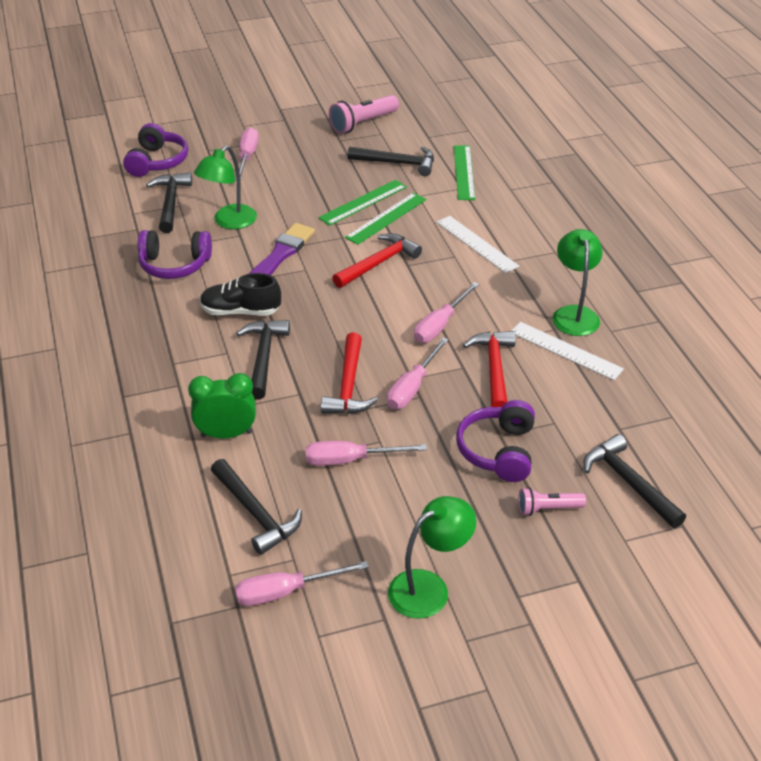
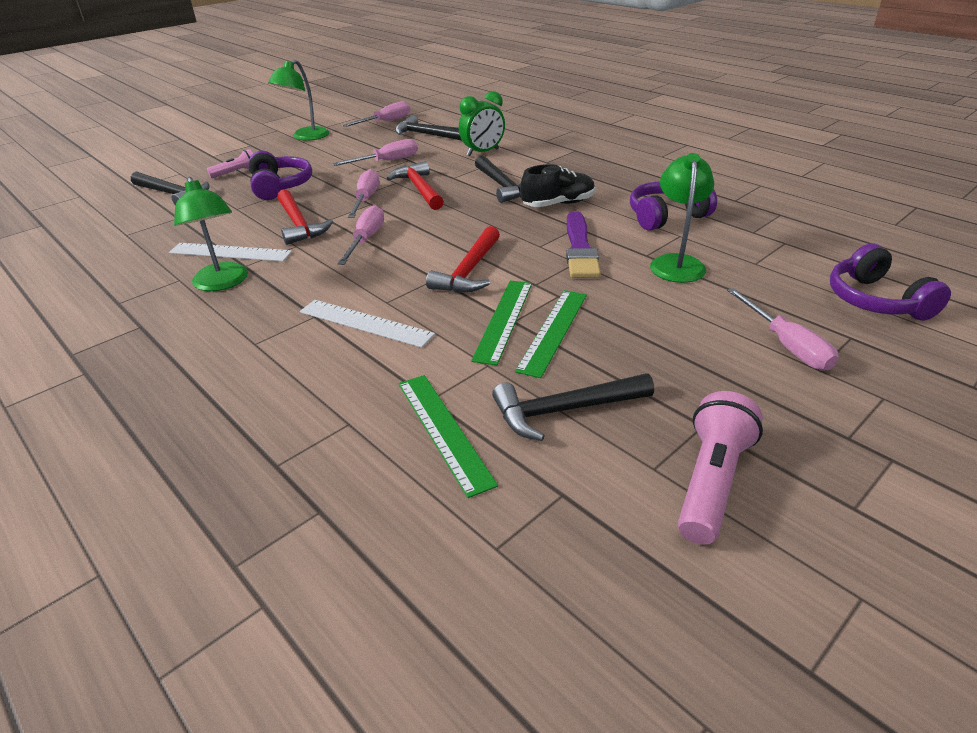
camera: 155 degrees right, 5 degrees down
black hammer [146,172,192,233] -> none

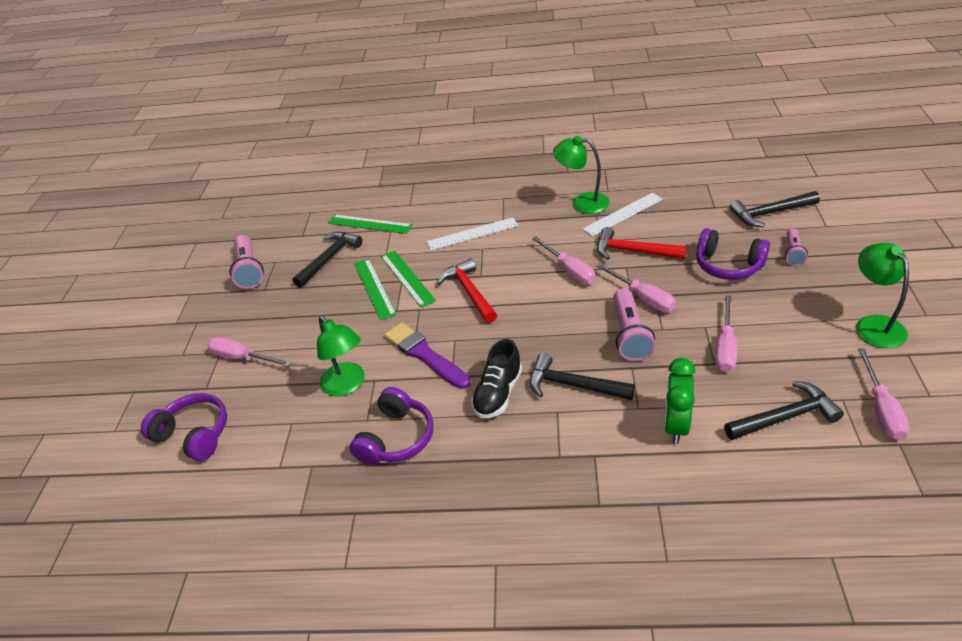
camera: 140 degrees right, 5 degrees up
red hammer [387,161,444,210] -> pink flashlight [613,288,656,361]

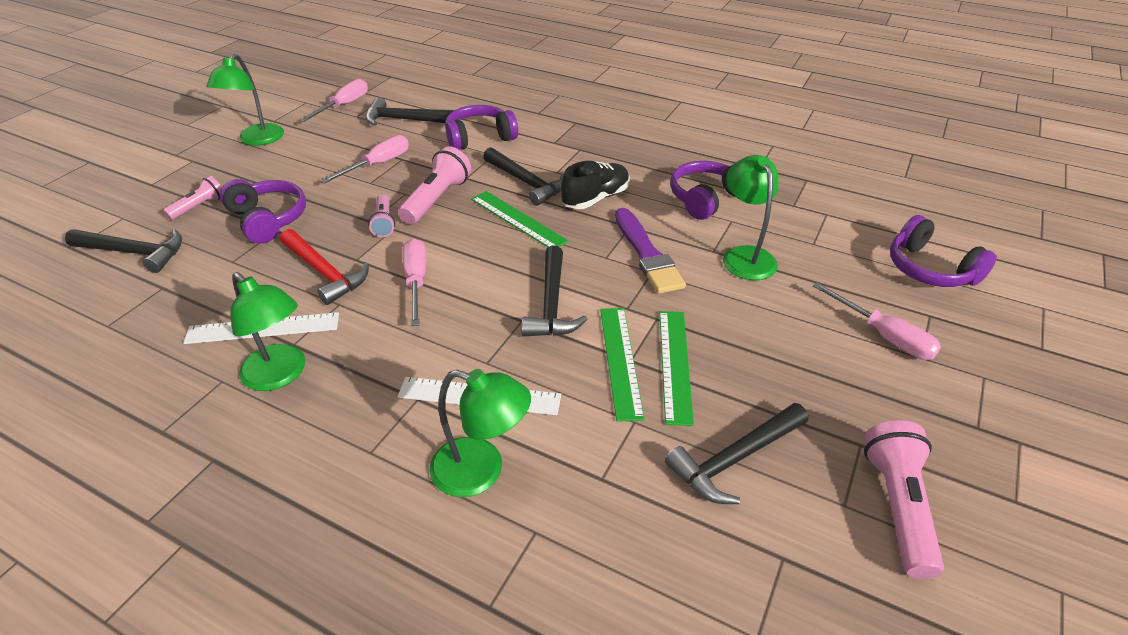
camera: 160 degrees left, 0 degrees up
green ruler [328,214,412,234] -> green ruler moved to [471,191,568,247]
red hammer [437,258,497,323] -> black hammer [521,246,588,337]
pink screwdriver [596,264,676,312] -> pink flashlight [368,194,395,237]
green clock [664,358,696,444] -> purple headphones [445,105,518,150]
none -> green lamp [429,369,531,497]

